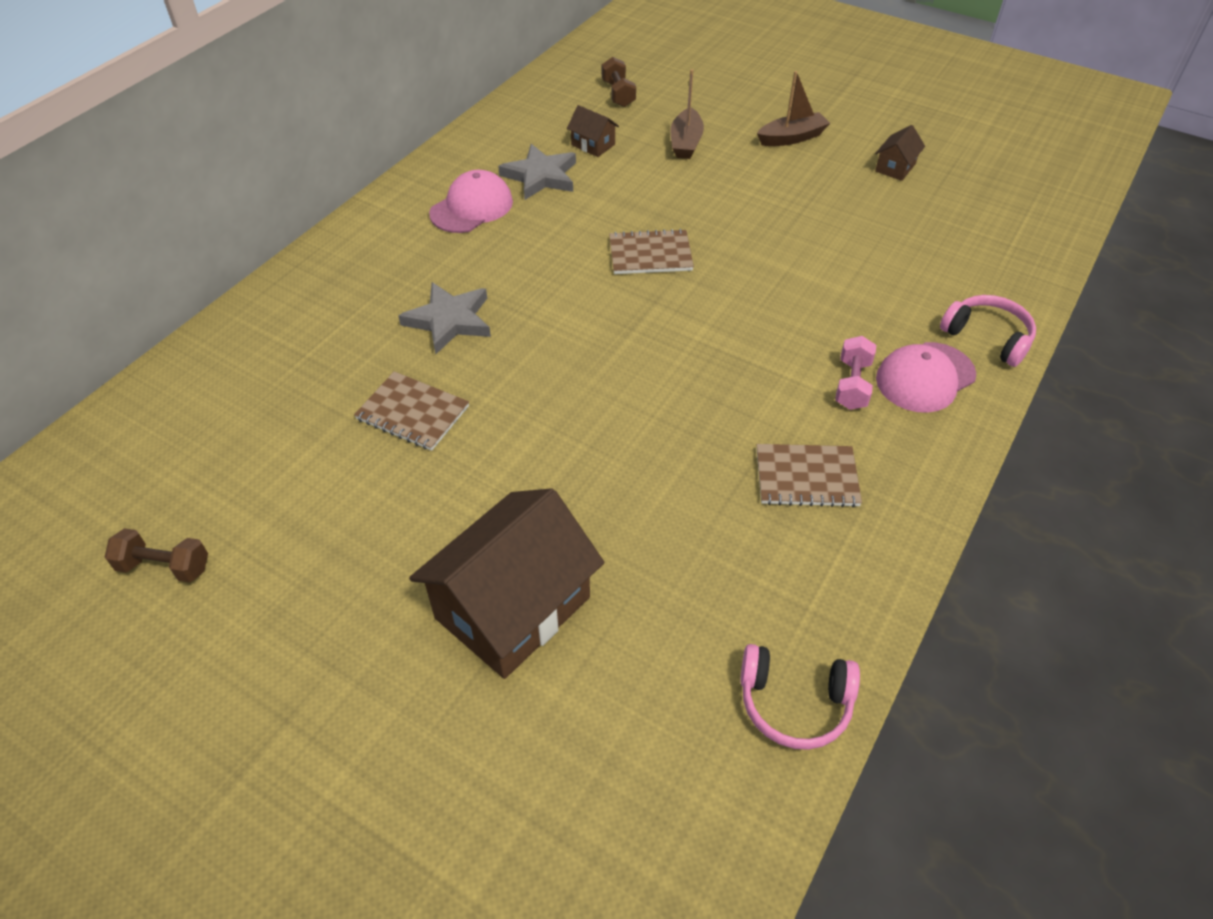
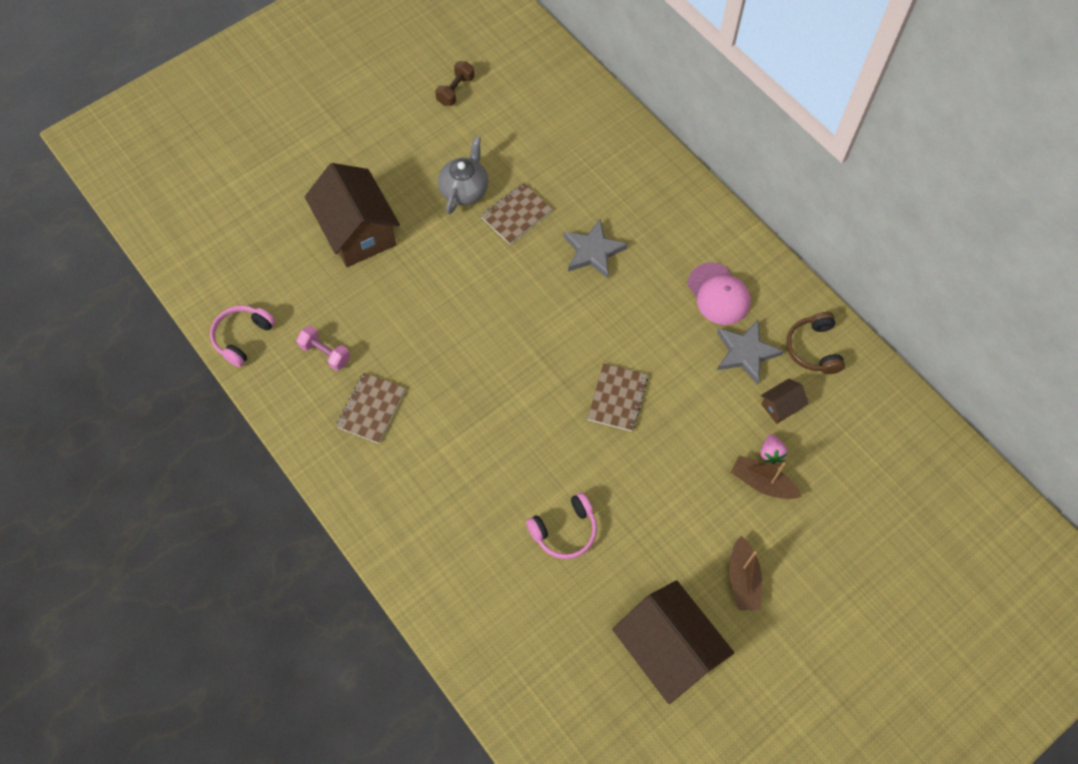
camera: 110 degrees right, 15 degrees up
brown dumbbell [602,57,636,107] -> none
pink dumbbell [835,336,876,410] -> pink dumbbell moved to [296,325,350,371]
brown house [875,125,925,181] -> brown house [612,580,734,704], size x2.29
pink cap [876,342,976,413] -> none
pink headphones [940,295,1036,367] -> pink headphones moved to [526,493,597,559]
none -> grey teapot [438,136,488,214]
none -> pink strawberry [761,434,788,464]
none -> brown headphones [786,312,845,374]

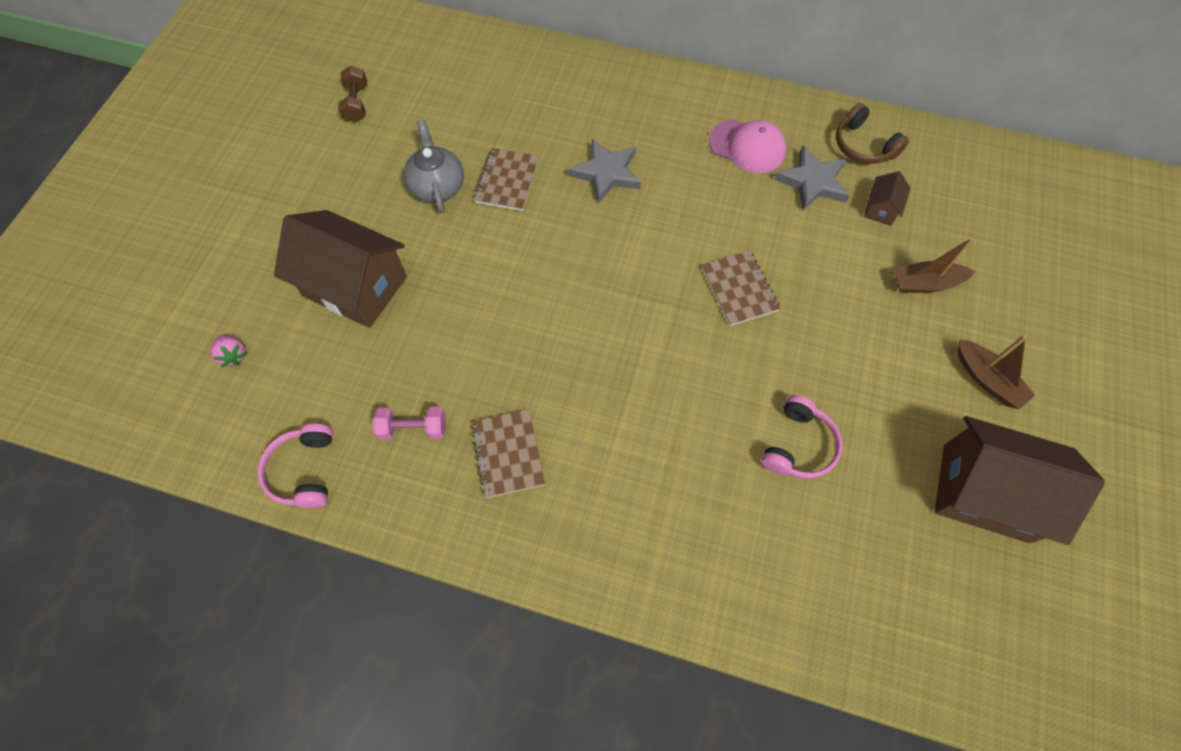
camera: 35 degrees left, 0 degrees up
pink strawberry [761,434,788,464] -> pink strawberry moved to [211,334,247,367]

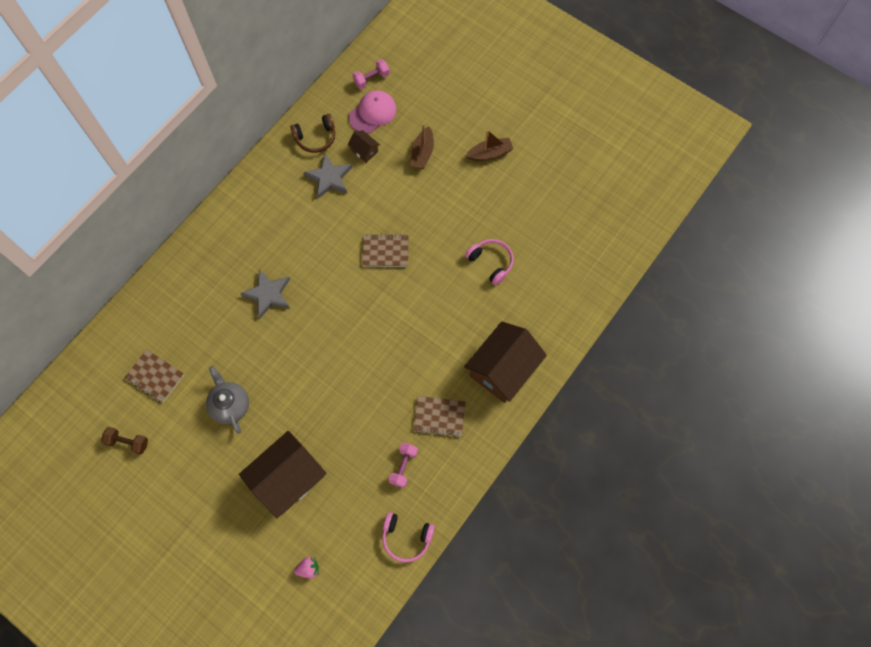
camera: 70 degrees left, 5 degrees up
grey teapot [403,120,464,213] -> grey teapot turned 60 degrees clockwise [206,366,249,434]
brown notebook [474,148,539,211] -> brown notebook moved to [124,349,184,403]
pink cap [709,120,786,173] -> pink cap moved to [349,90,396,133]
brown house [935,416,1105,545] -> brown house moved to [464,321,547,403]
none -> pink dumbbell [352,59,390,89]

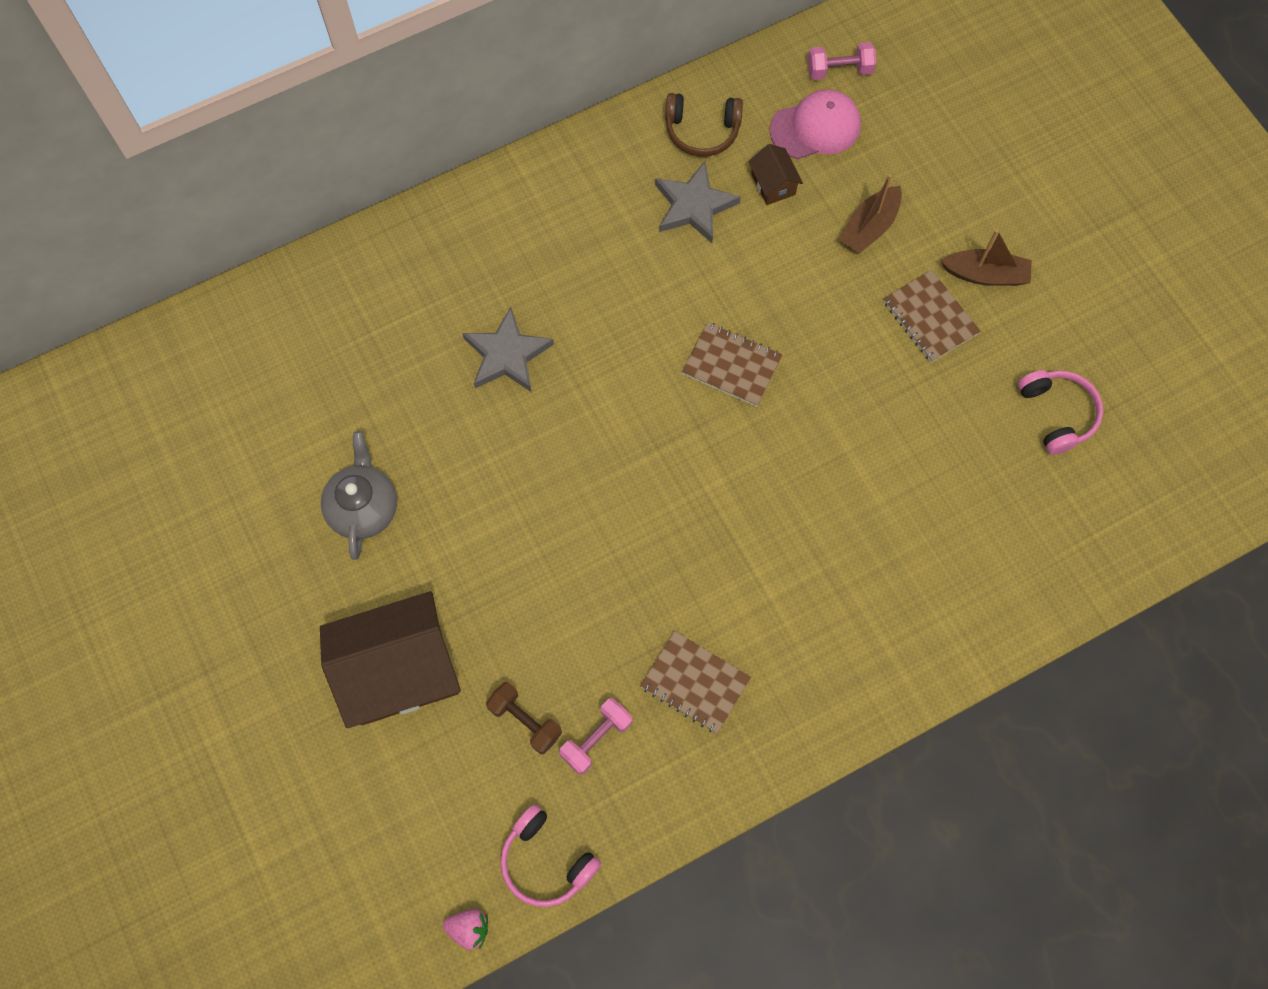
camera: 25 degrees right, 0 degrees up
brown dumbbell [101,427,148,455] -> brown dumbbell moved to [486,682,562,754]
brown notebook [124,349,184,403] -> brown notebook moved to [883,270,981,363]
pink strawberry [294,557,319,579] -> pink strawberry moved to [443,909,488,950]
brown house [464,321,547,403] -> none
pink headphones [465,239,514,285] -> pink headphones moved to [1018,370,1103,455]

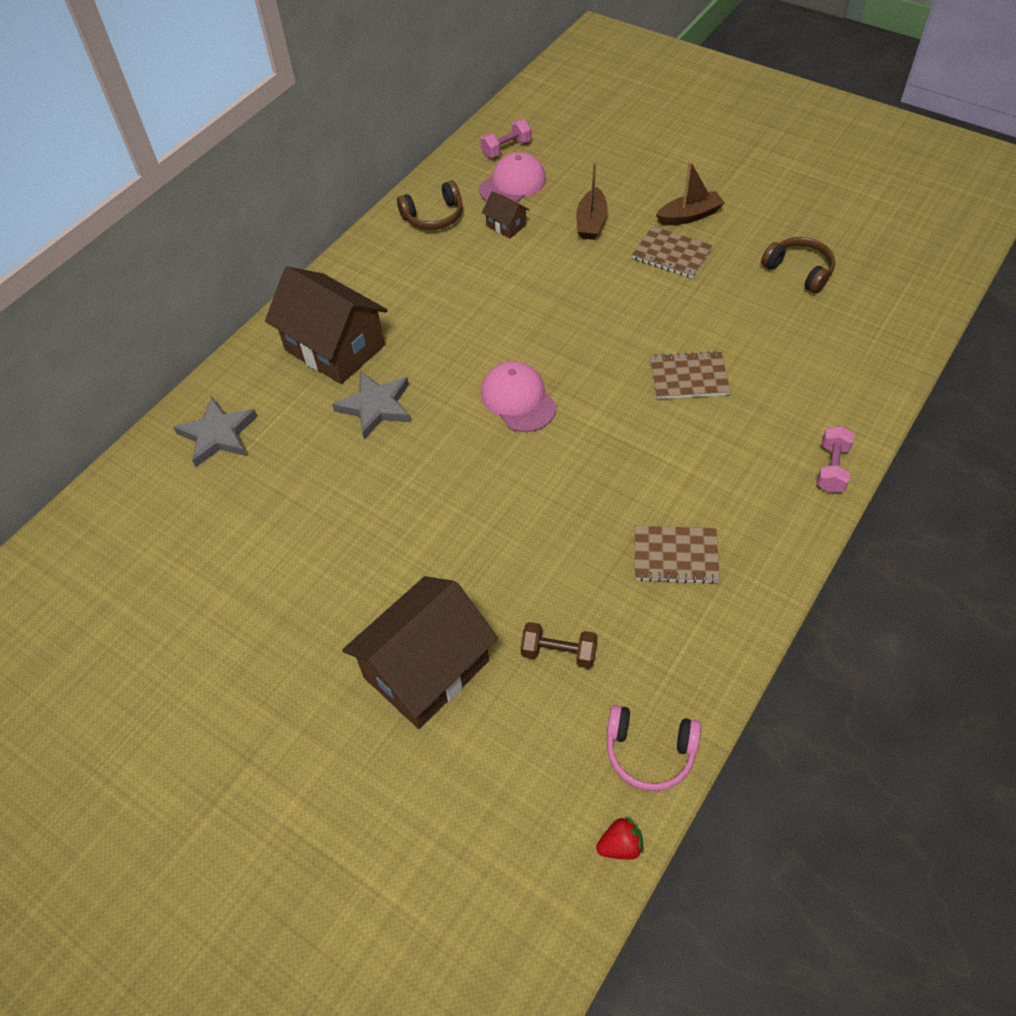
camera: 25 degrees left, 15 degrees down
grey teapot [321,431,397,560] -> none
pink strawberry [443,909,488,950] -> red strawberry [596,817,644,860]
pink dumbbell [559,698,632,775] -> pink dumbbell moved to [817,426,854,493]
grey star [655,162,741,243] -> grey star moved to [173,397,257,467]
brown notebook [682,322,782,407] -> brown notebook moved to [650,351,731,399]
pink headphones [1018,370,1103,455] -> brown headphones [761,237,835,294]
none -> brown house [265,266,388,384]
none -> pink cap [481,361,557,432]

